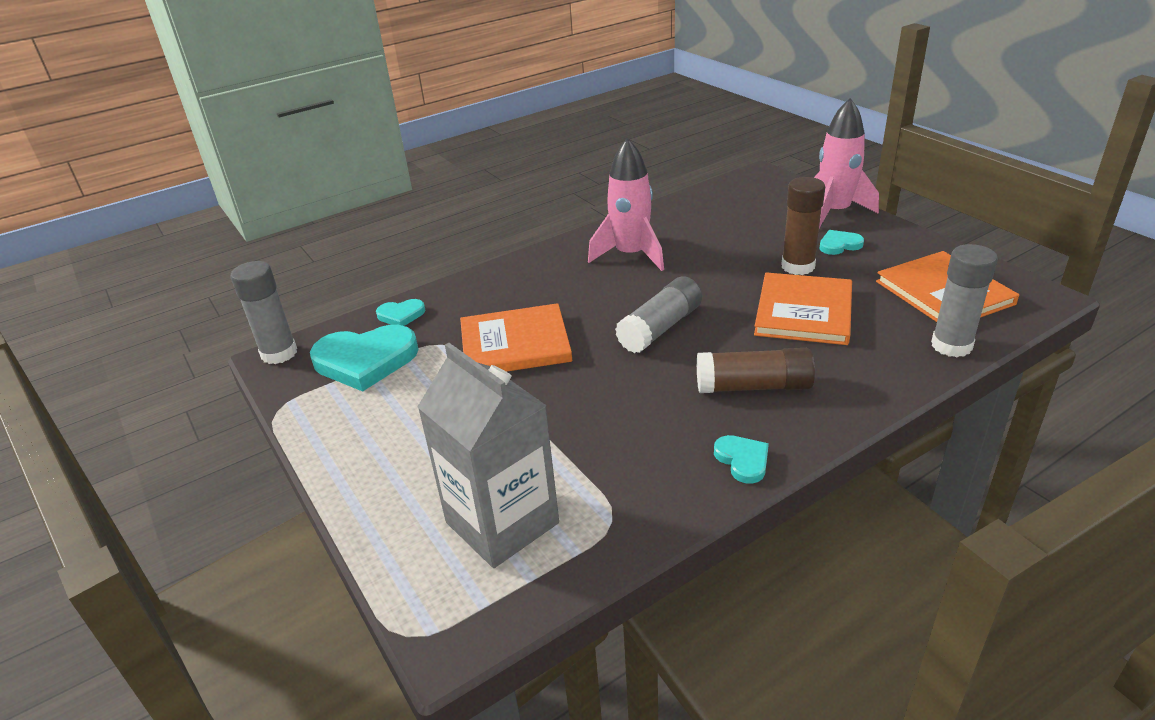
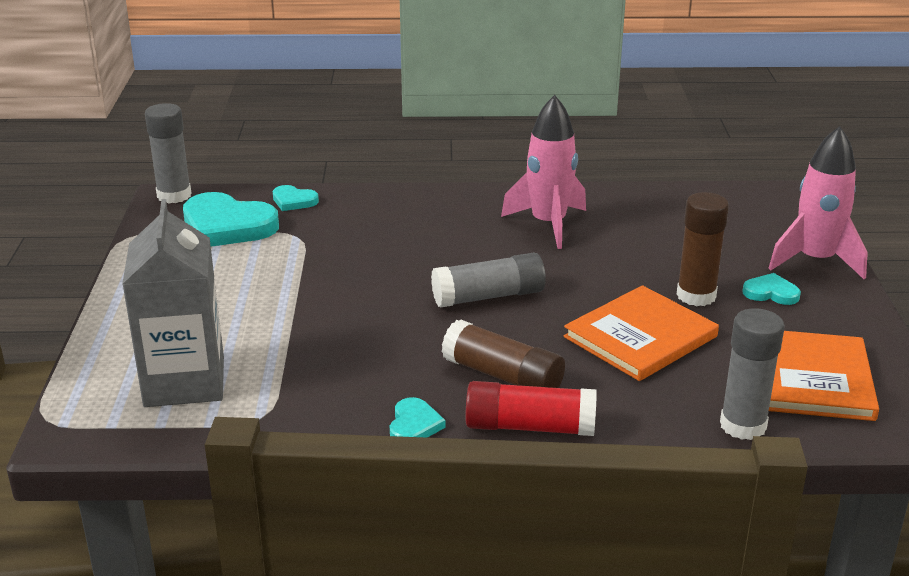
camera: 30 degrees right, 5 degrees down
orange book [460,303,572,372] -> none
none -> red glue stick [465,381,597,436]

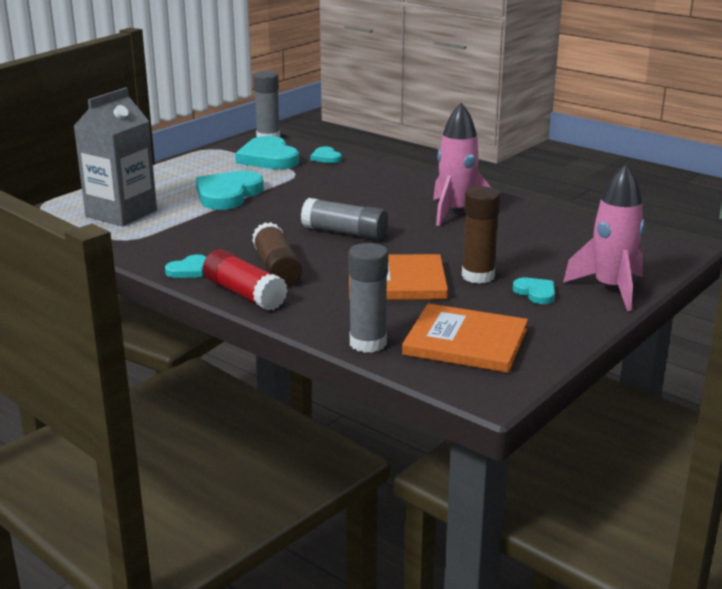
camera: 40 degrees right, 5 degrees down
orange book [769,331,879,421] -> orange book turned 60 degrees clockwise [402,304,528,373]
none -> turquoise heart [196,171,264,210]

